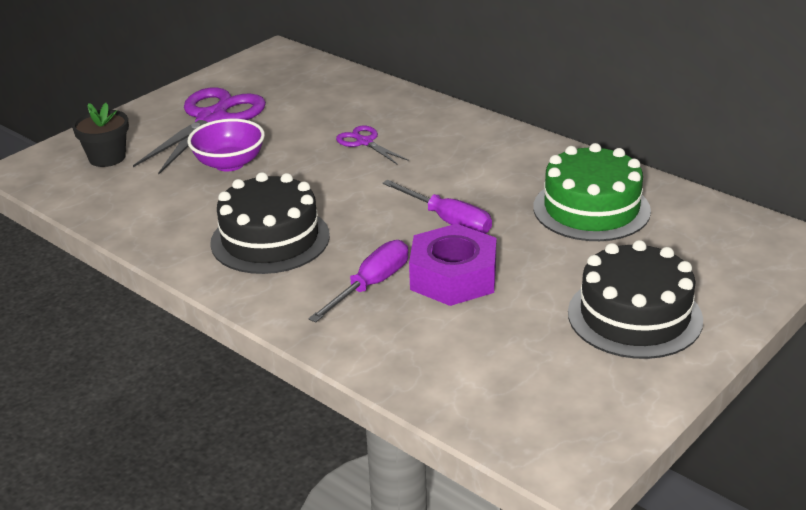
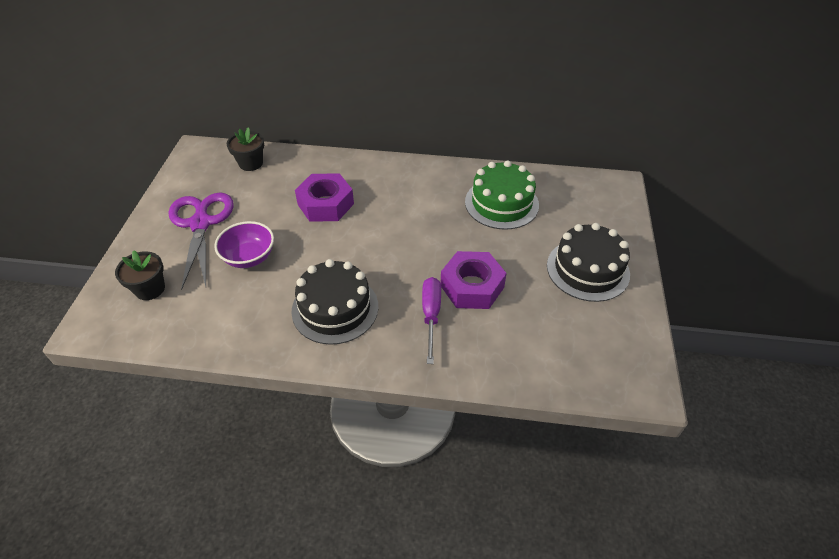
camera: 35 degrees left, 15 degrees up
purple scissors [336,125,409,164] -> purple nut [295,173,354,222]
purple screwdriver [383,180,492,234] -> none
none -> black flower pot [227,127,264,171]

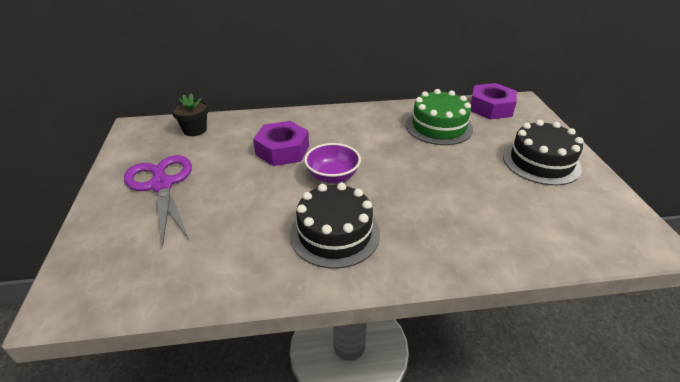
camera: 15 degrees left, 10 degrees down
black flower pot [115,250,165,300] -> none
purple bowl [214,221,274,268] -> purple bowl moved to [304,143,361,184]
purple screwdriver [422,277,441,364] -> none
purple nut [441,251,507,309] -> purple nut moved to [471,83,517,120]

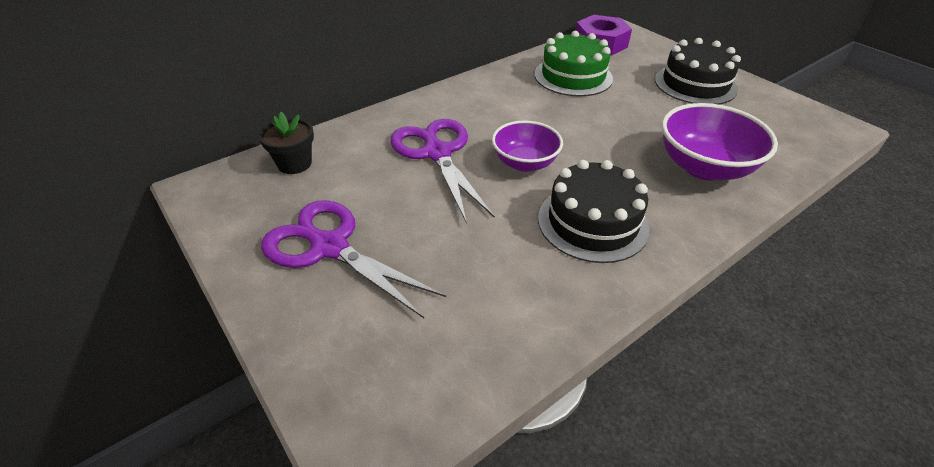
camera: 30 degrees left, 5 degrees up
purple nut [253,121,309,166] -> purple scissors [390,119,495,223]
none -> purple bowl [662,103,778,181]

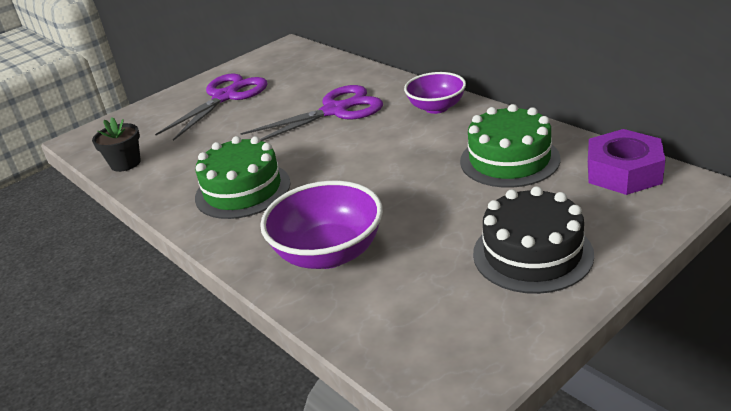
camera: 90 degrees right, 10 degrees down
black flower pot [259,112,314,174] -> black flower pot moved to [92,117,141,172]
purple bowl [492,120,563,172] -> purple bowl moved to [404,72,466,114]
black cake [538,160,650,263] -> green cake [195,136,291,219]

